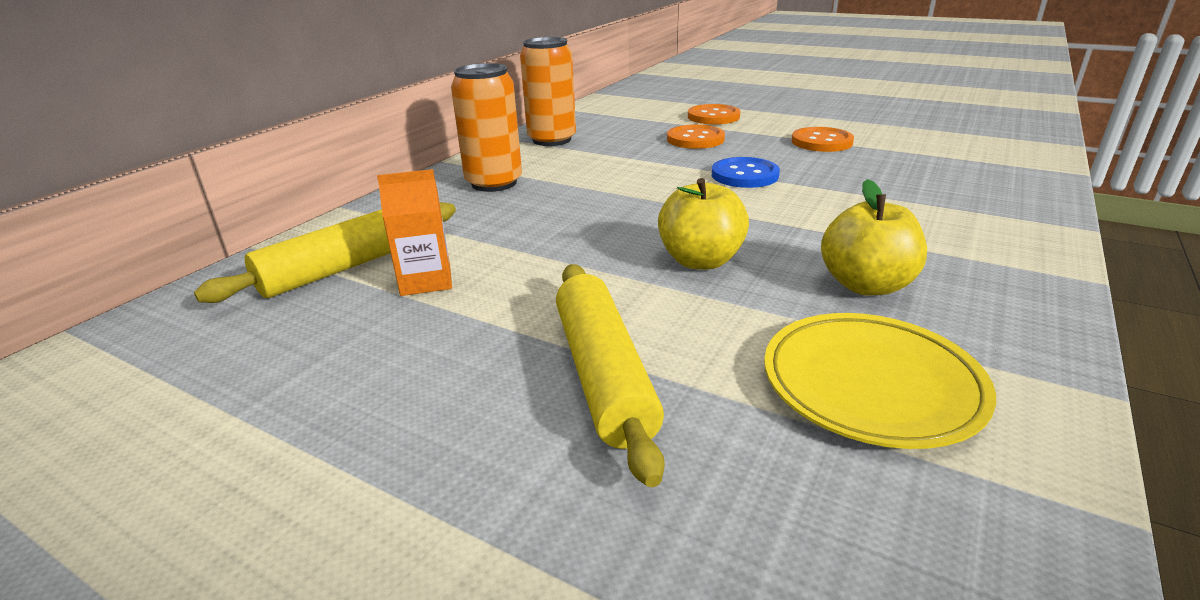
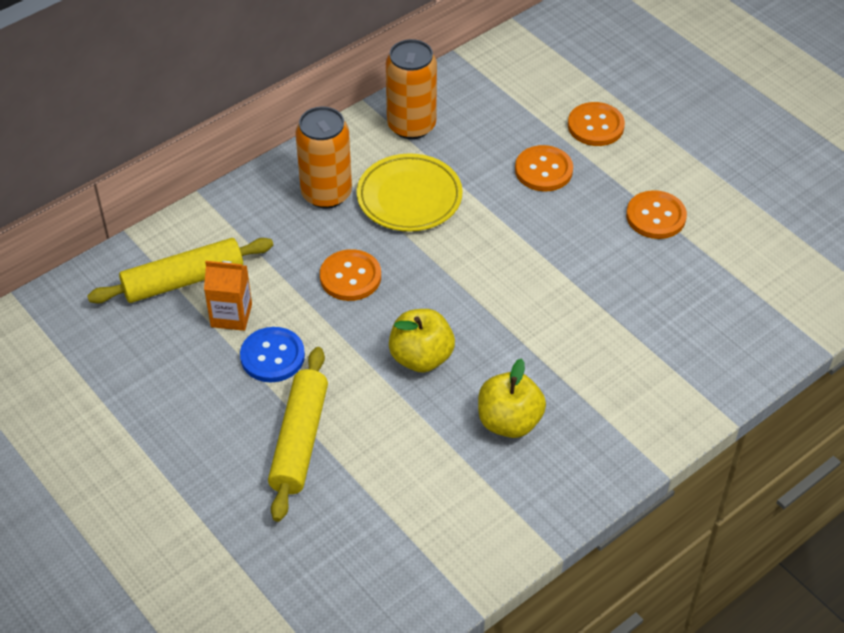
camera: 20 degrees right, 20 degrees up
blue button [712,157,780,188] -> blue button moved to [240,327,305,383]
yellow plate [764,313,996,449] -> yellow plate moved to [357,153,463,232]
none -> orange button [320,249,381,301]

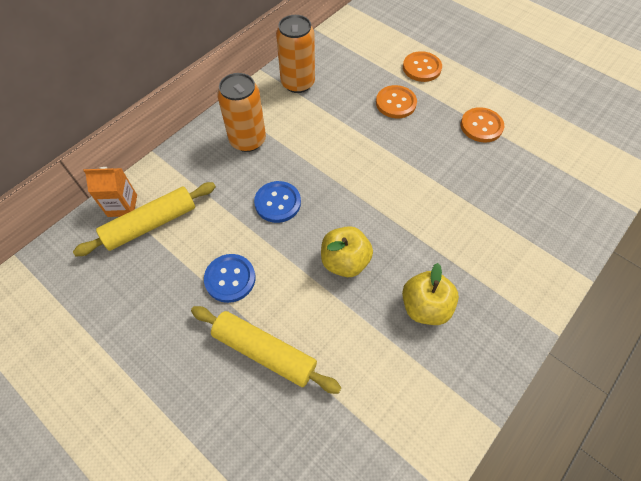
camera: 10 degrees left, 10 degrees up
orange carton [204,261,252,331] -> orange carton moved to [83,167,137,217]
yellow rolling pin [268,347,328,522] -> yellow rolling pin turned 60 degrees counterclockwise [191,306,341,394]
orange button [320,249,381,301] -> blue button [254,181,301,223]
yellow plate [357,153,463,232] -> none

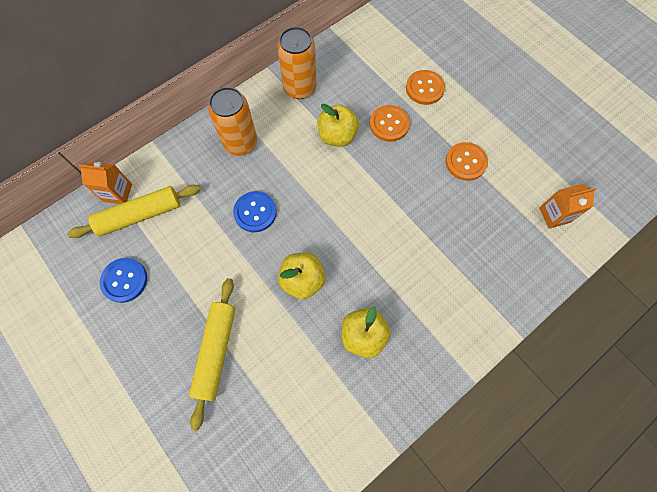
camera: 10 degrees right, 10 degrees up
yellow rolling pin [191,306,341,394] -> yellow rolling pin turned 60 degrees clockwise [189,278,235,431]
blue button [204,254,256,303] -> blue button moved to [100,258,147,303]
none -> yellow apple [317,104,359,147]
none -> orange carton [539,184,597,229]

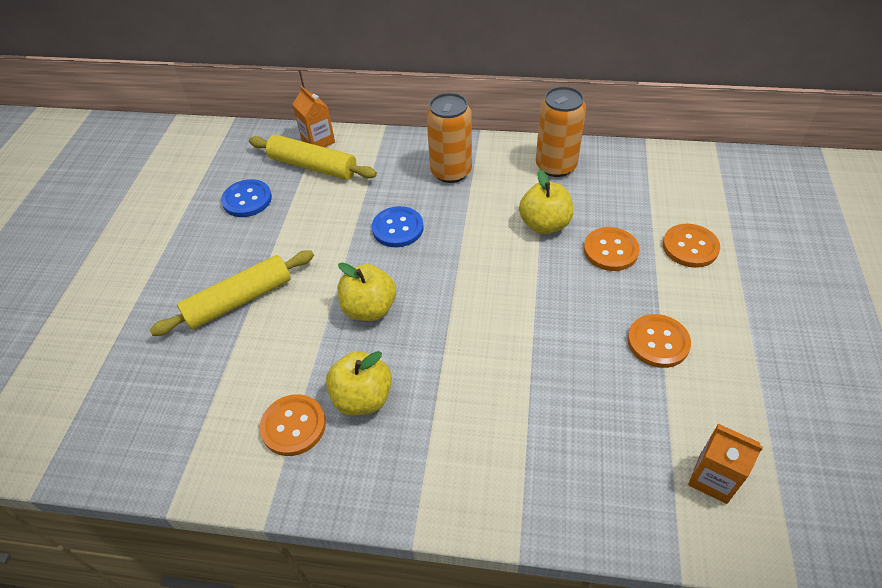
camera: 50 degrees right, 20 degrees down
none -> orange button [260,394,326,456]

